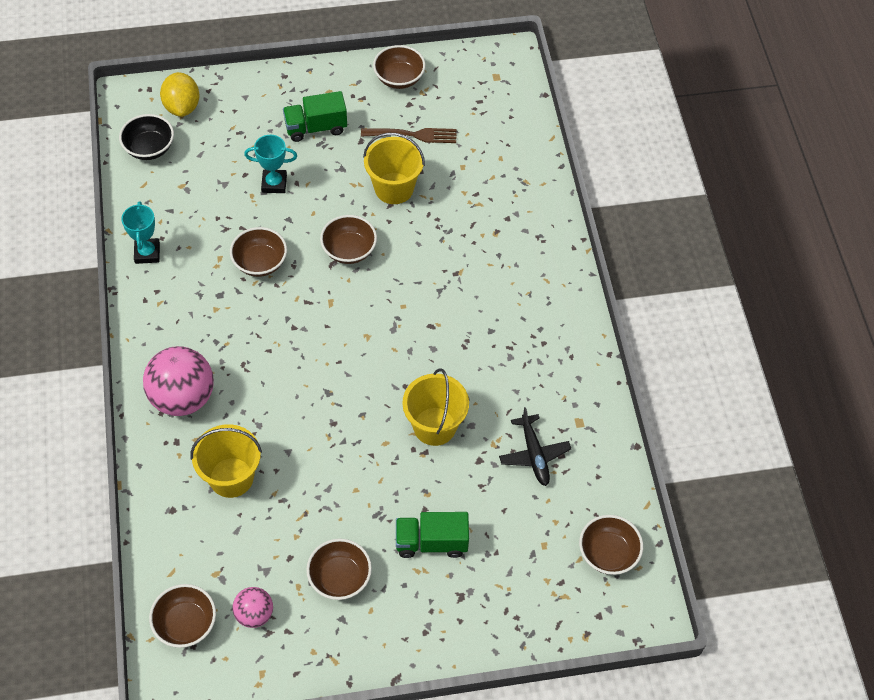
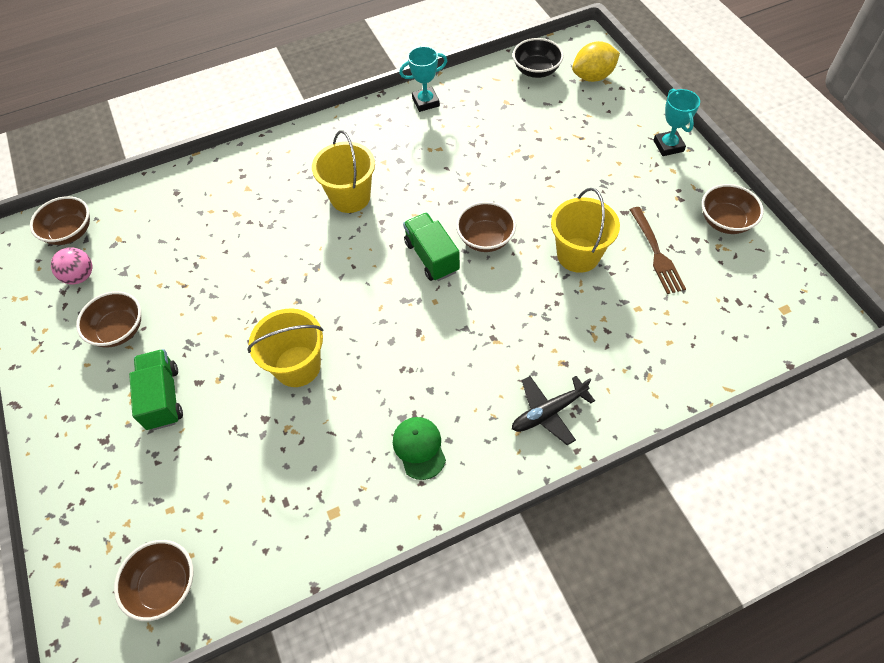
camera: 80 degrees right, 0 degrees up
pink ball [143,346,214,416] -> none
yellow bucket [191,424,262,498] -> yellow bucket moved to [312,130,375,213]
brown bowl [230,227,287,277] -> none
turquoise trophy [244,135,297,193] -> turquoise trophy moved to [653,89,700,156]
green truck [283,91,347,142] -> green truck moved to [403,213,460,281]
black plane [499,407,571,486] -> black plane moved to [512,376,595,445]
none -> green cap [393,417,446,480]

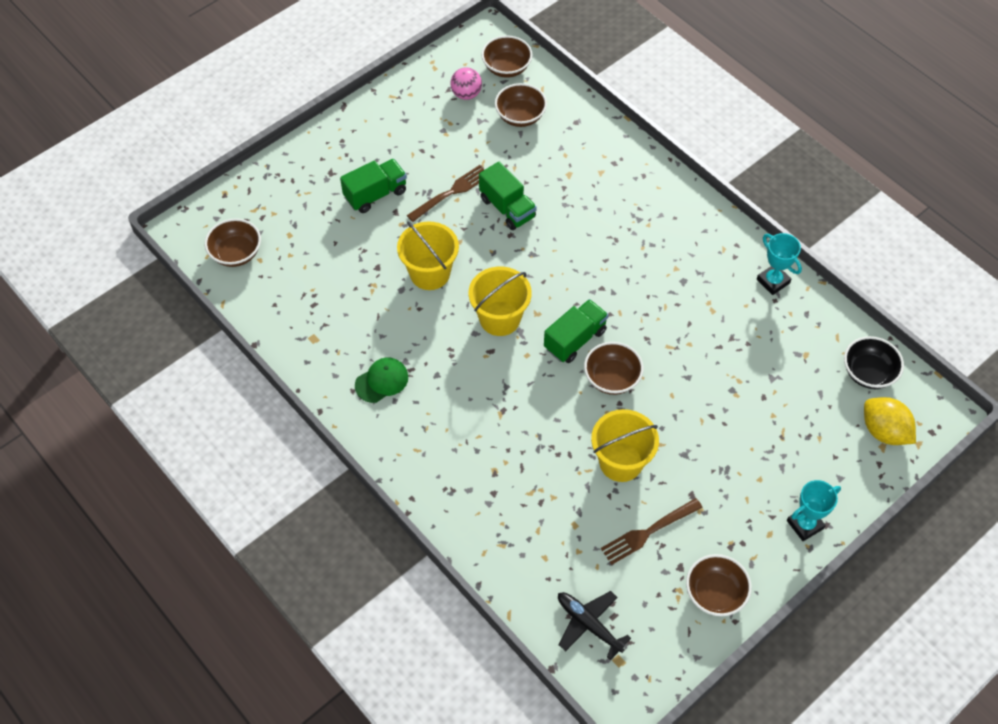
camera: 70 degrees right, 0 degrees up
brown bowl [76,291,141,347] -> brown bowl moved to [495,83,547,127]
yellow bucket [312,130,375,213] -> yellow bucket moved to [469,267,532,336]
black plane [512,376,595,445] -> black plane moved to [558,591,631,660]
none -> brown fork [407,165,484,222]
none -> green truck [479,162,537,230]

